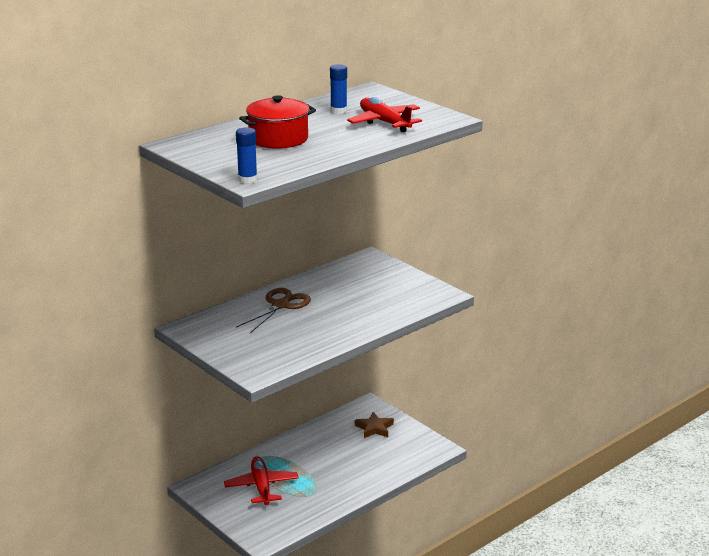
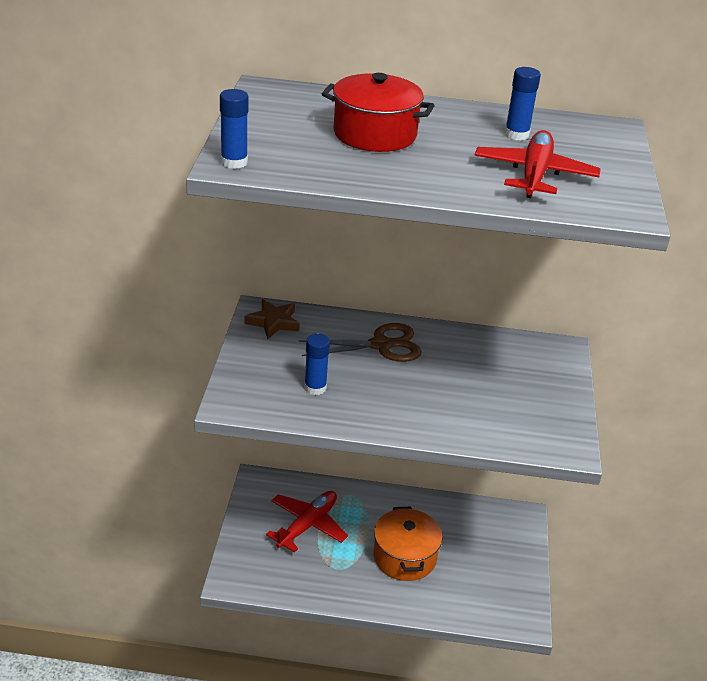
camera: 45 degrees right, 10 degrees up
brown star [355,412,394,438] -> brown star moved to [244,299,300,339]
none -> blue glue stick [304,333,330,395]
none -> orange pot [373,507,443,581]

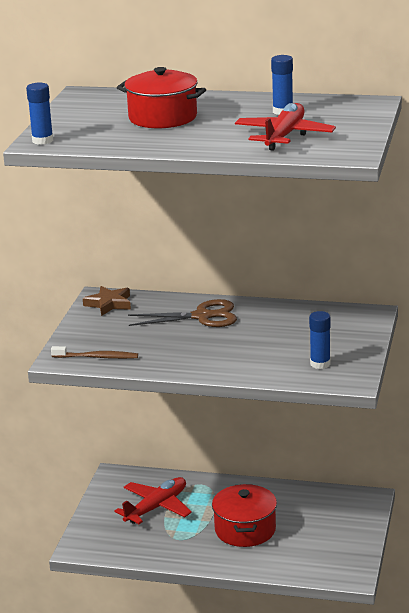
camera: 10 degrees right, 10 degrees down
blue glue stick [304,333,330,395] -> blue glue stick moved to [309,311,331,369]
orange pot [373,507,443,581] -> red pot [212,484,277,547]
none -> brown toothbrush [51,346,138,359]

